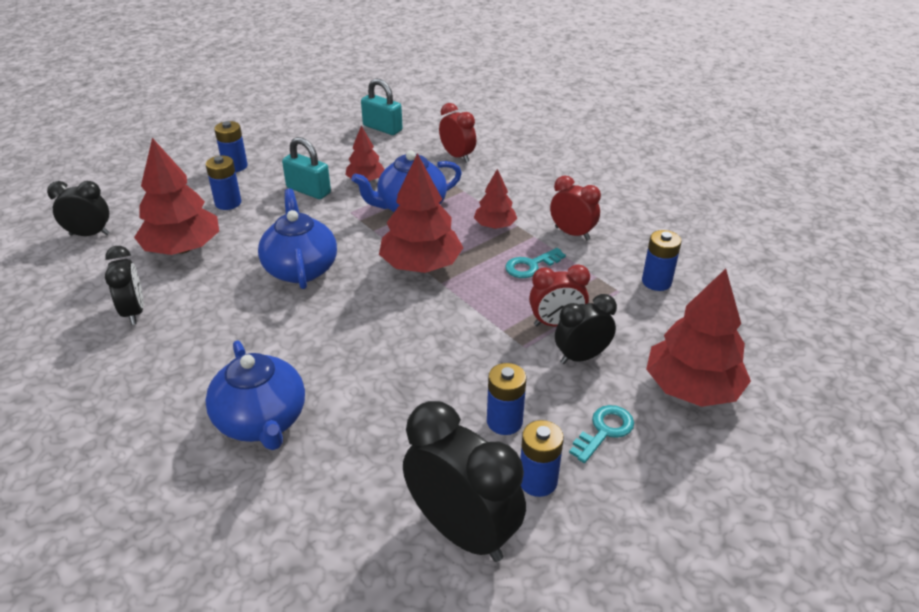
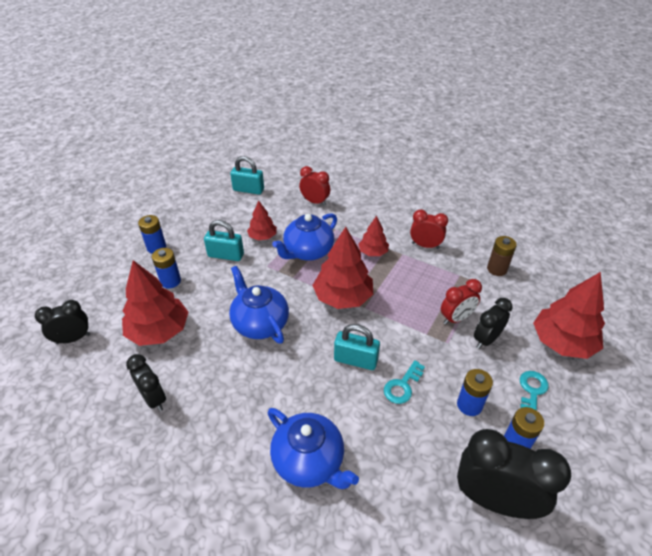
camera: 20 degrees left, 5 degrees up
turquoise key [505,248,566,278] -> turquoise key moved to [384,360,425,404]
blue battery [642,230,682,291] -> brown battery [487,236,517,276]
none -> turquoise padlock [334,324,380,370]

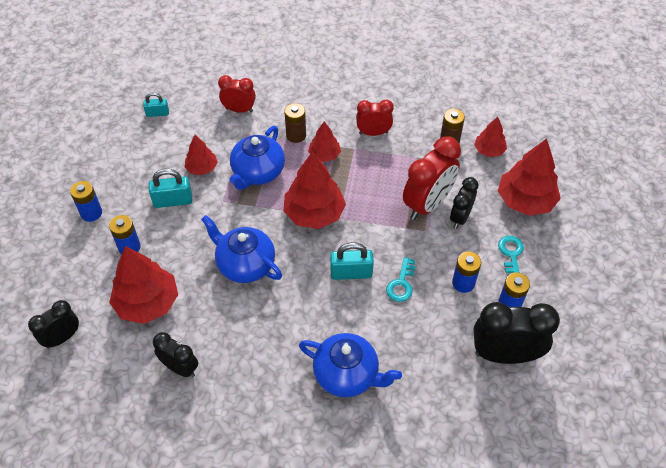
camera: 20 degrees left, 10 degrees up
turquoise padlock [230,156,264,195] -> turquoise padlock [143,92,169,117], size x0.64
red clock [441,279,482,325] -> red clock [403,136,461,220], size x1.68
none -> brown battery [285,103,306,143]
none -> red tree [474,117,507,157]

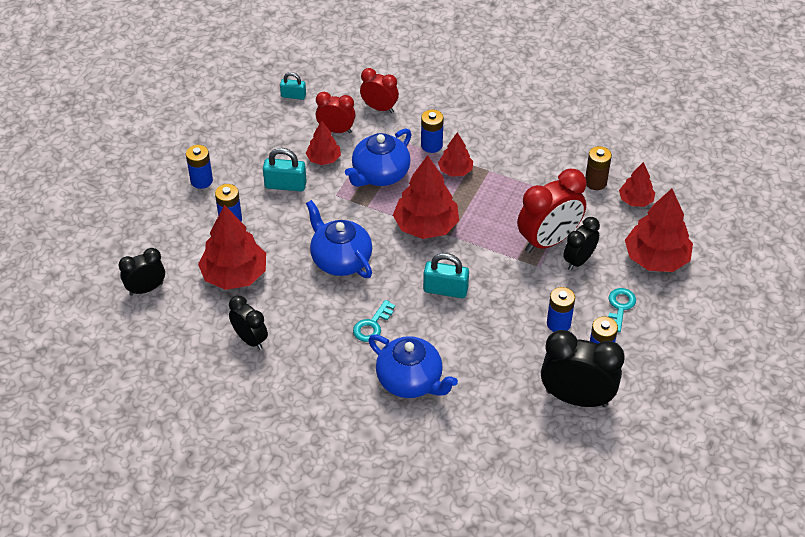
camera: 15 degrees right, 5 degrees down
brown battery [285,103,306,143] -> blue battery [421,110,444,153]
red clock [356,100,394,136] -> red clock moved to [316,92,356,133]
turquoise key [386,257,416,302] -> turquoise key moved to [353,300,395,342]

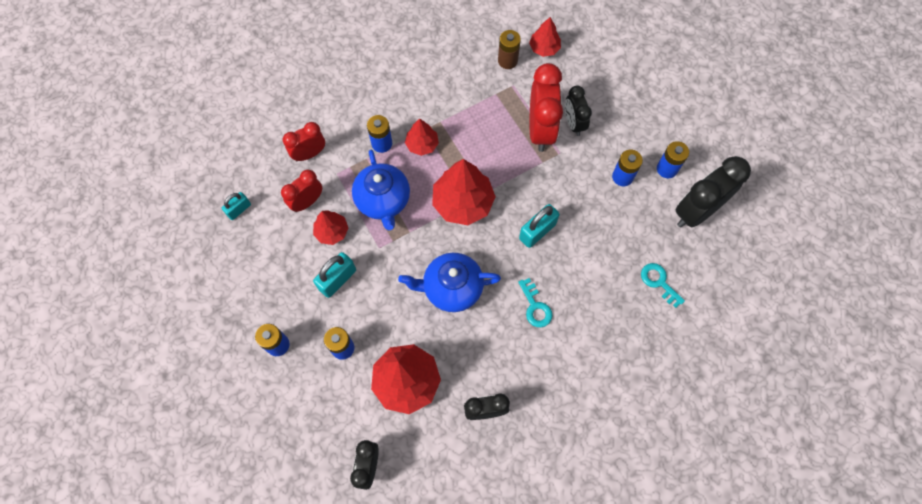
camera: 55 degrees left, 20 degrees up
blue teapot [368,334,458,398] -> none
turquoise key [608,288,636,332] -> turquoise key moved to [641,263,685,308]
red tree [625,189,693,272] -> none

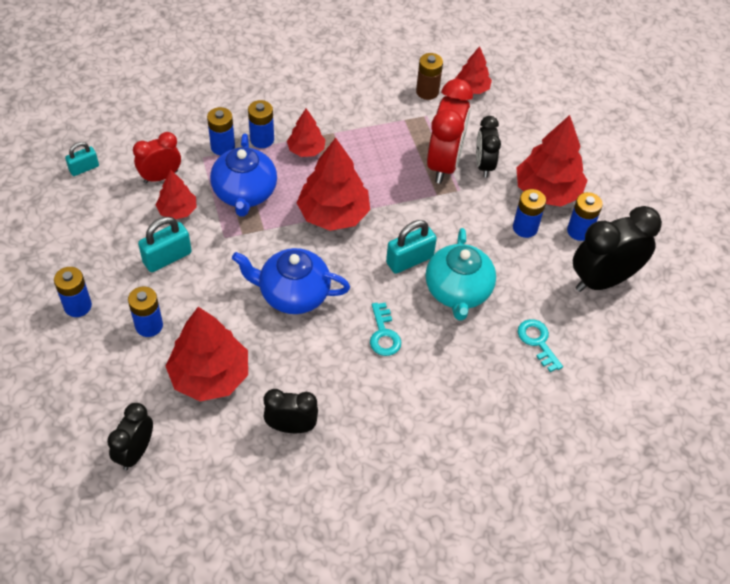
camera: 10 degrees right, 15 degrees down
red clock [283,122,325,161] -> none
none -> blue battery [207,107,235,155]
none -> turquoise teapot [426,228,496,321]
none -> red tree [516,115,588,207]

